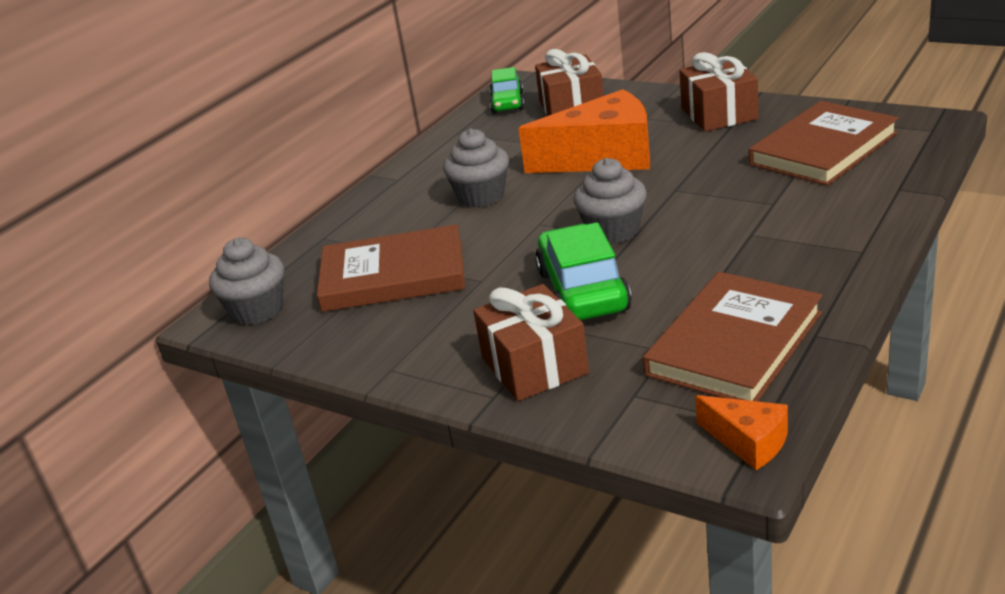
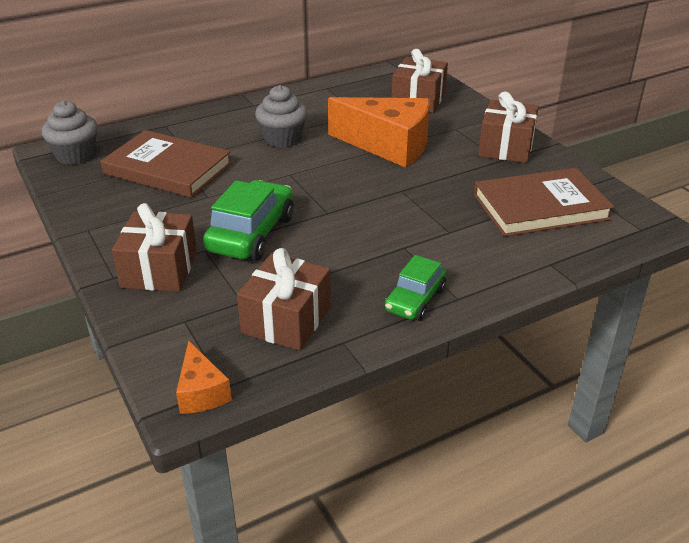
camera: 25 degrees right, 5 degrees up
green car [490,67,524,113] -> green car moved to [384,255,446,321]
grey cupcake [573,158,647,244] -> none
brown book [643,272,822,401] -> brown gift [237,248,331,351]

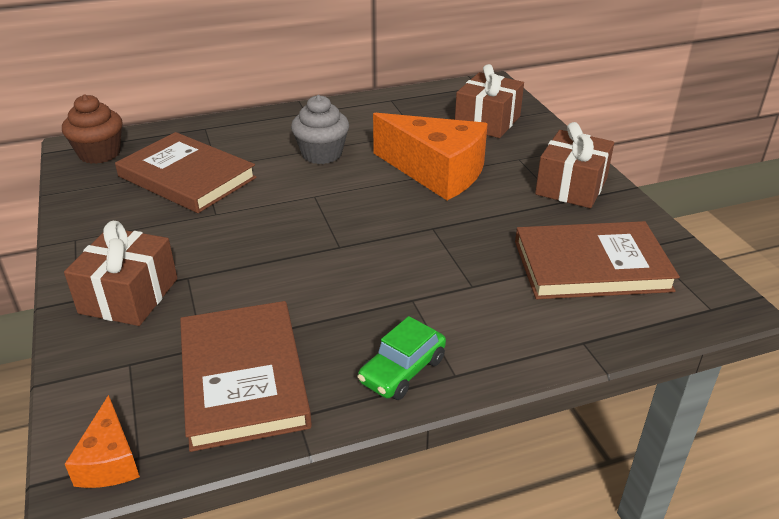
camera: 10 degrees right, 0 degrees up
grey cupcake [42,100,98,165] -> brown cupcake [62,94,123,164]
green car [203,180,294,261] -> none
brown gift [237,248,331,351] -> brown book [180,301,312,452]

